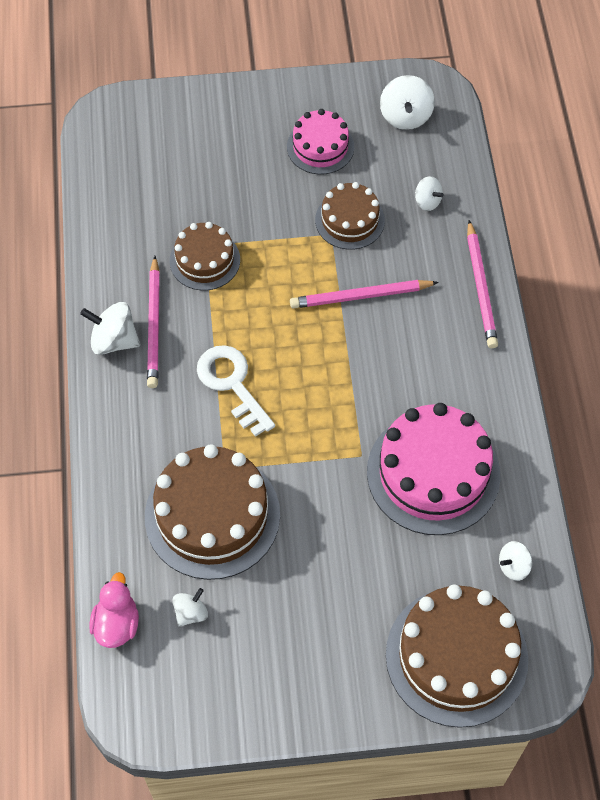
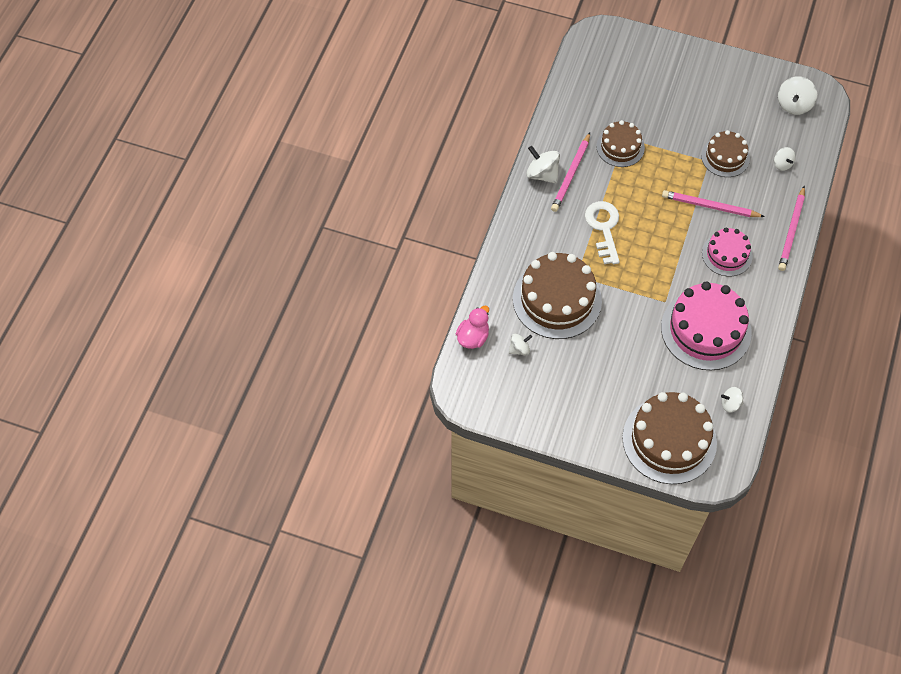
camera: 25 degrees right, 0 degrees up
pink cake [287,109,354,175] -> pink cake moved to [702,228,753,276]

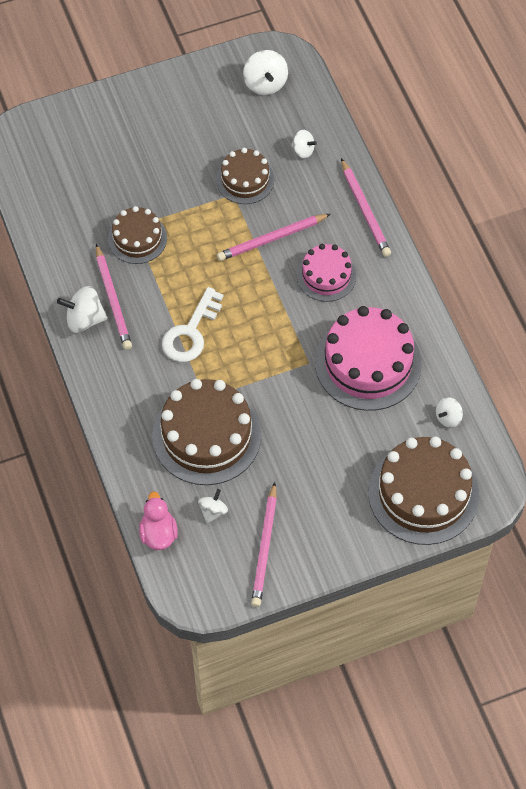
camera: 40 degrees left, 0 degrees up
white key [585,201,620,264] -> white key turned 105 degrees counterclockwise [162,287,223,362]
none -> pink pencil [251,482,277,607]

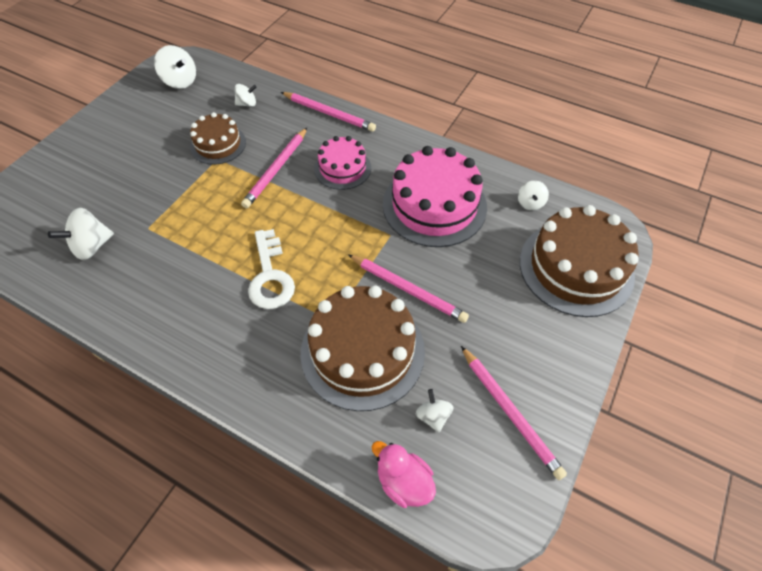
camera: 40 degrees left, 5 degrees down
white spinning top [57,286,108,333] -> white spinning top moved to [48,207,114,260]
pink pencil [96,244,132,350] -> pink pencil moved to [348,254,469,323]
brown cake [108,206,167,264] -> none

